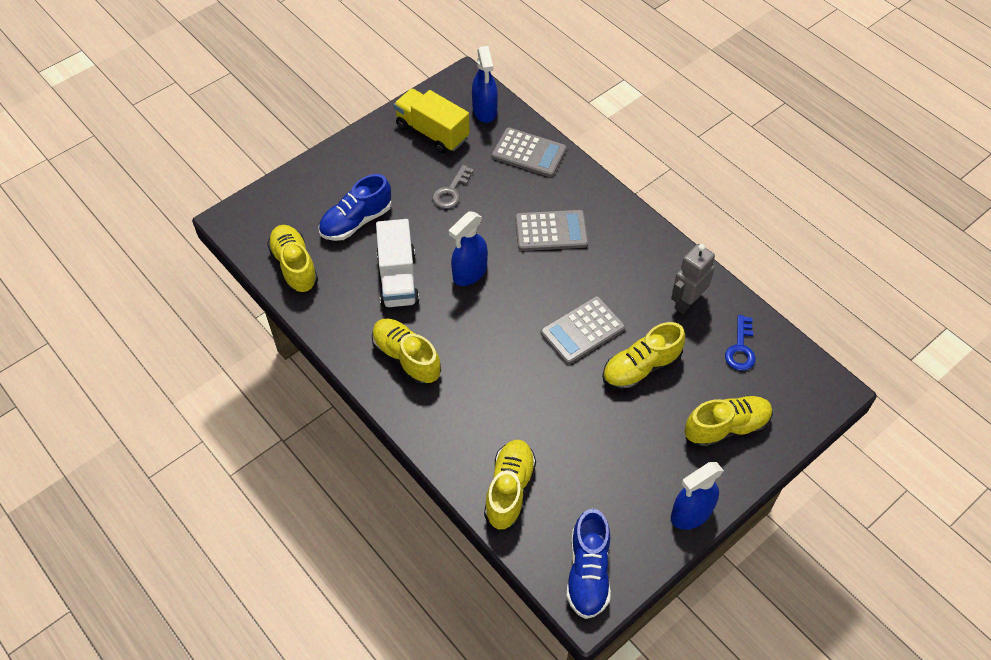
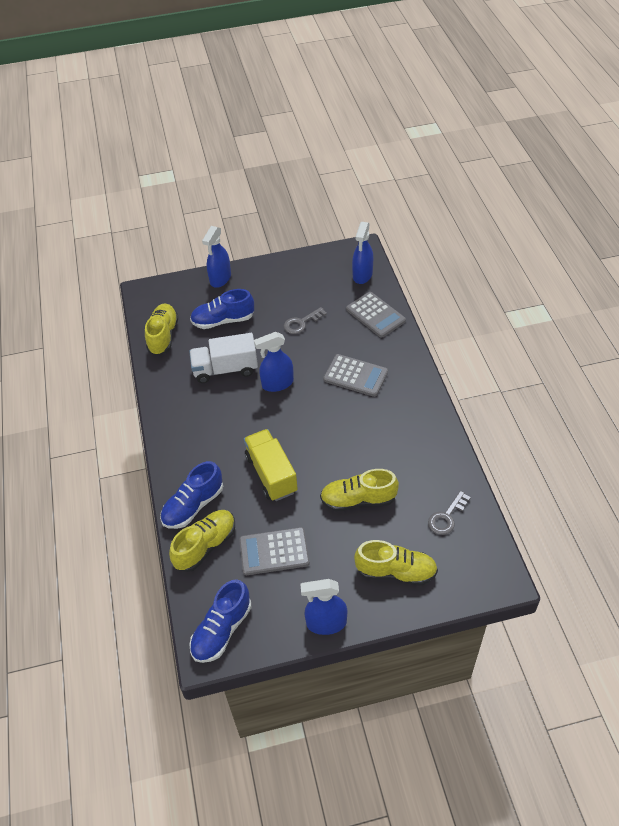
camera: 30 degrees right, 5 degrees down
yellow shoe [372,319,441,386] -> none
white truck [376,219,420,308] -> white truck turned 60 degrees clockwise [189,333,258,383]
yellow truck [394,89,470,153] -> yellow truck moved to [244,429,298,501]
grey calculator [540,296,625,365] -> grey calculator moved to [239,527,310,575]
grey robot [671,244,715,314] -> none
blue key [725,315,755,371] -> grey key [428,491,471,535]
none -> blue shoe [160,461,223,529]
none -> blue spray bottle [202,226,231,288]

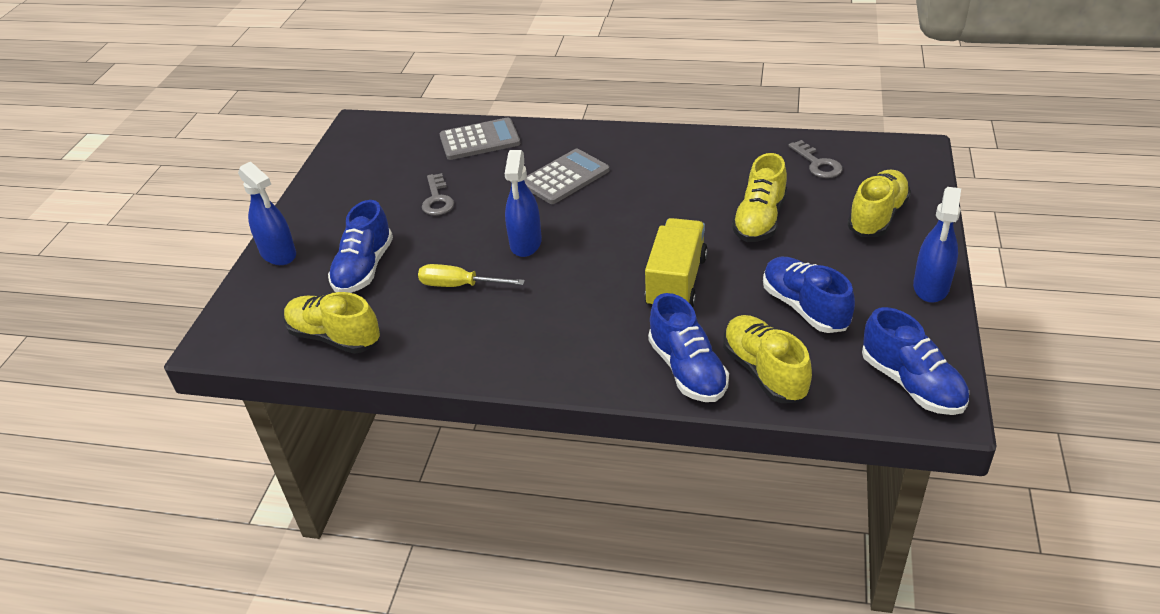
camera: 65 degrees left, 10 degrees down
white truck [189,333,258,383] -> yellow screwdriver [418,264,525,287]
grey calculator [239,527,310,575] -> blue shoe [763,257,855,333]
yellow truck [244,429,298,501] -> yellow truck turned 105 degrees clockwise [645,218,708,307]
blue spray bottle [352,222,373,284] -> none

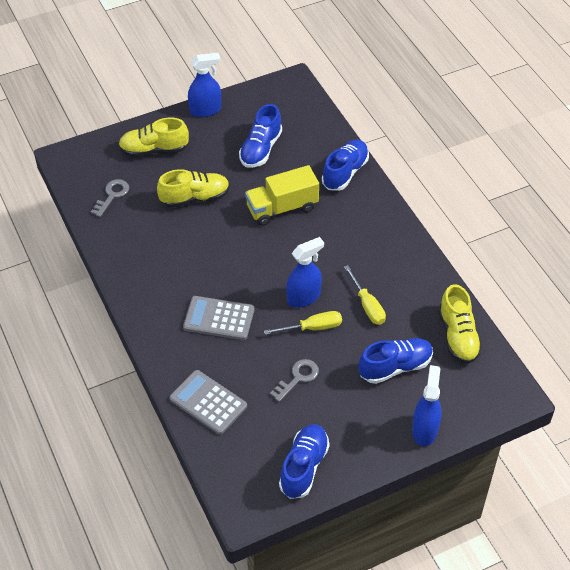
camera: 130 degrees left, 10 degrees up
yellow shoe [723,315,812,403] -> none
blue shoe [862,307,969,415] -> blue shoe moved to [279,424,330,499]
none -> yellow screwdriver [264,311,342,335]

